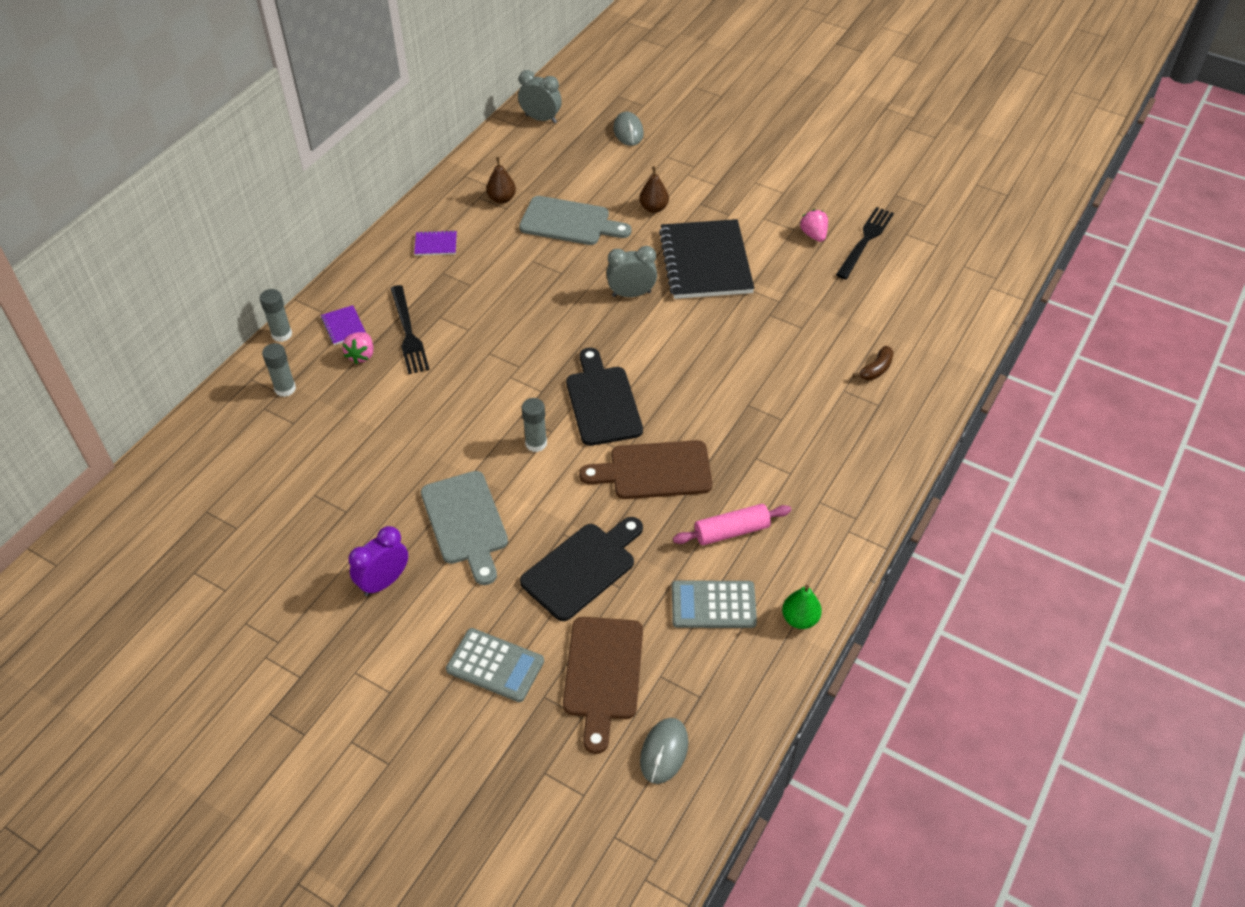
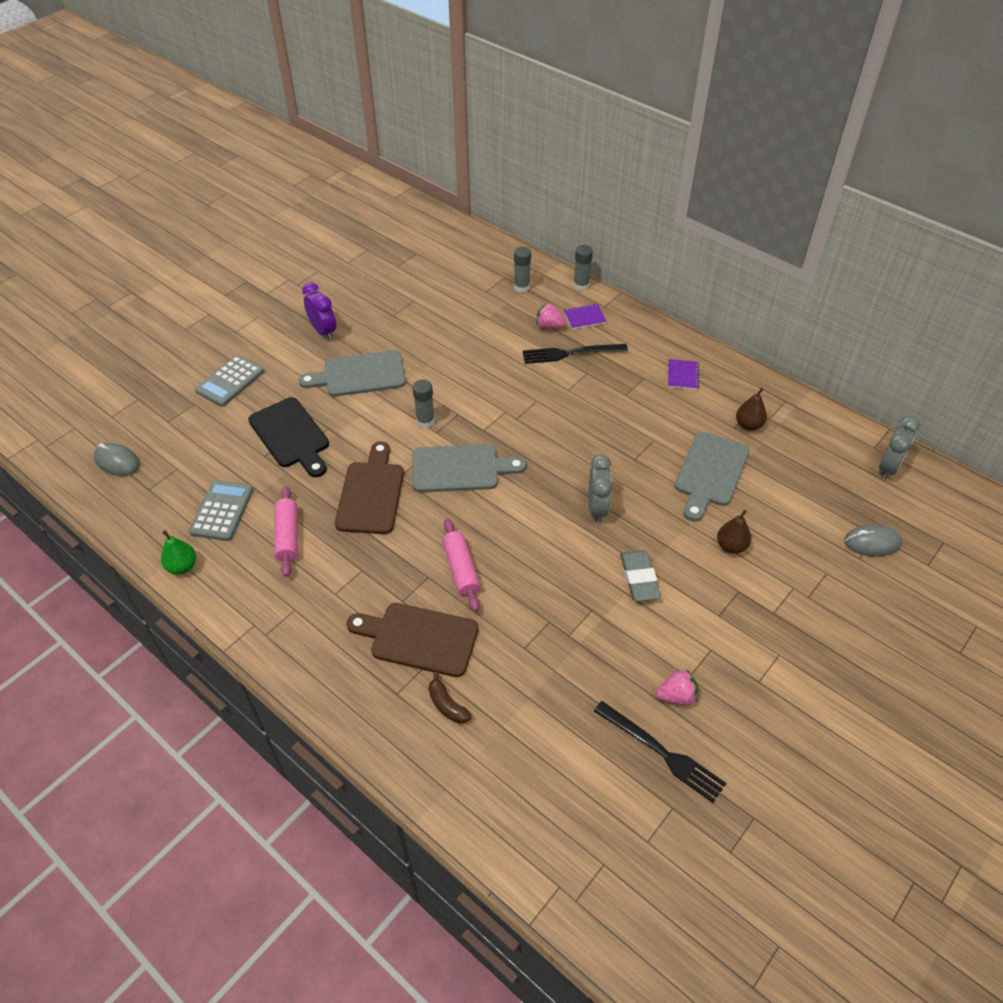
camera: 100 degrees right, 0 degrees up
brown cutting board [563,617,643,754] -> brown cutting board moved to [347,603,479,677]
black cutting board [566,348,643,446] -> grey cutting board [412,444,526,492]
black notebook [659,219,754,299] -> grey eraser [620,550,661,601]
none -> pink rolling pin [442,519,481,612]

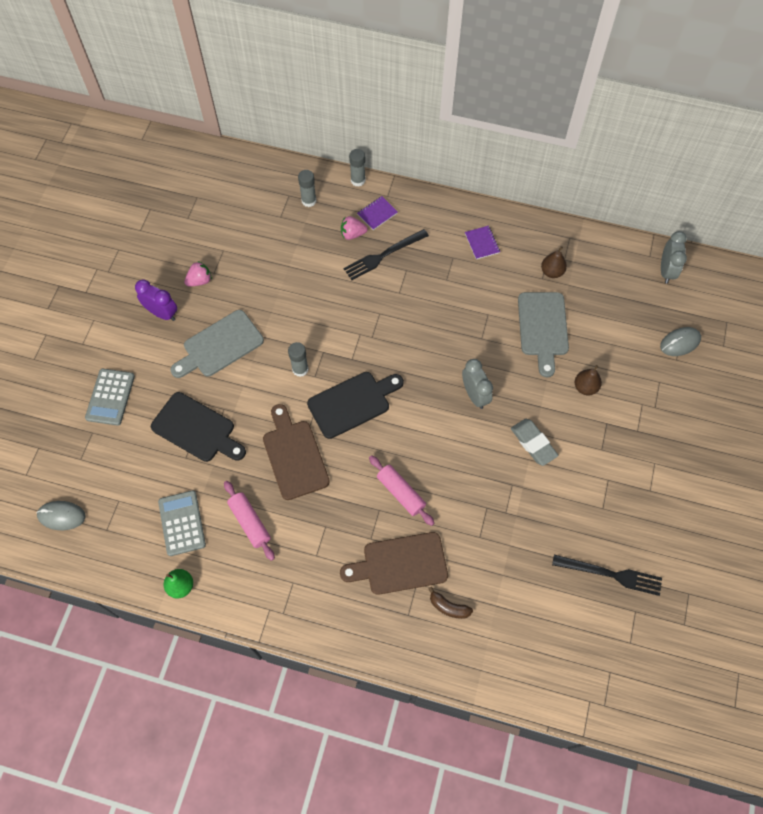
camera: 25 degrees left, 15 degrees up
grey cutting board [412,444,526,492] -> black cutting board [307,372,404,439]
pink strawberry [656,670,698,706] -> pink strawberry moved to [184,261,212,286]

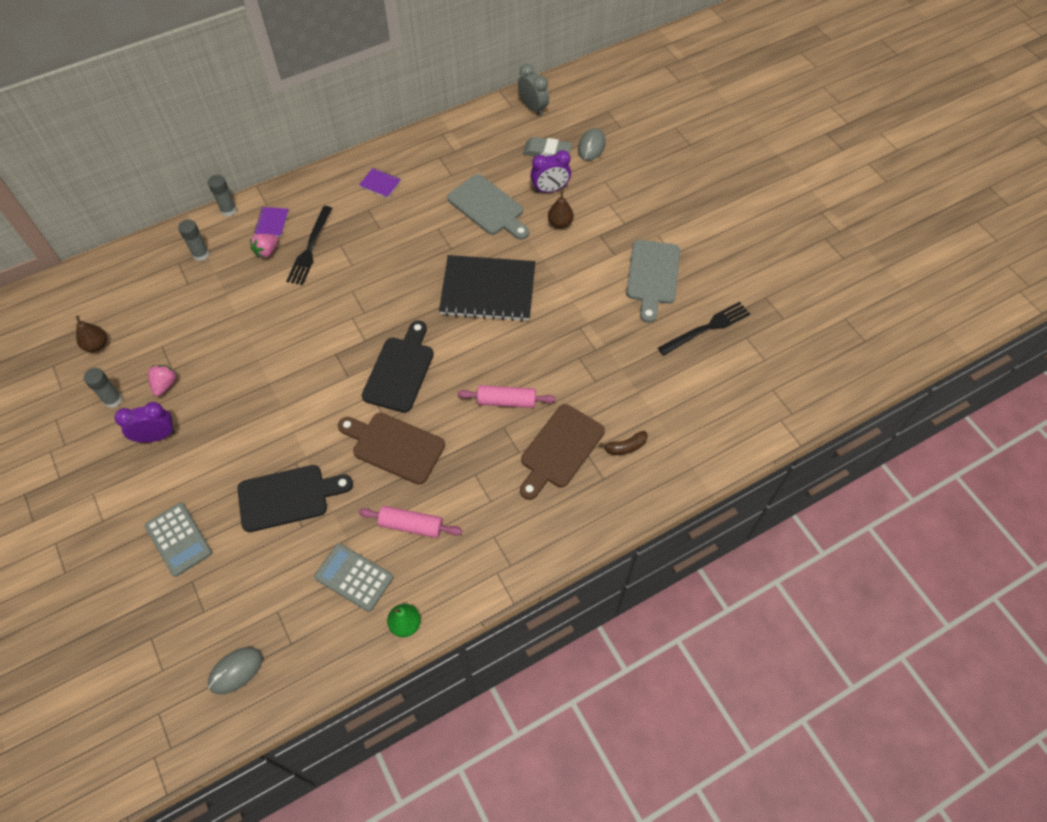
camera: 45 degrees left, 5 degrees down
grey cutting board [170,310,264,378] -> grey cutting board moved to [626,240,680,323]
grey glue stick [288,342,309,377] -> grey glue stick moved to [84,368,122,408]
grey clock [462,359,493,409] -> black notebook [439,255,535,322]
grey eraser [511,419,558,466] -> grey eraser moved to [523,137,572,157]
brown pear [541,246,567,278] -> brown pear moved to [76,316,107,352]
none -> purple clock [531,150,571,193]

